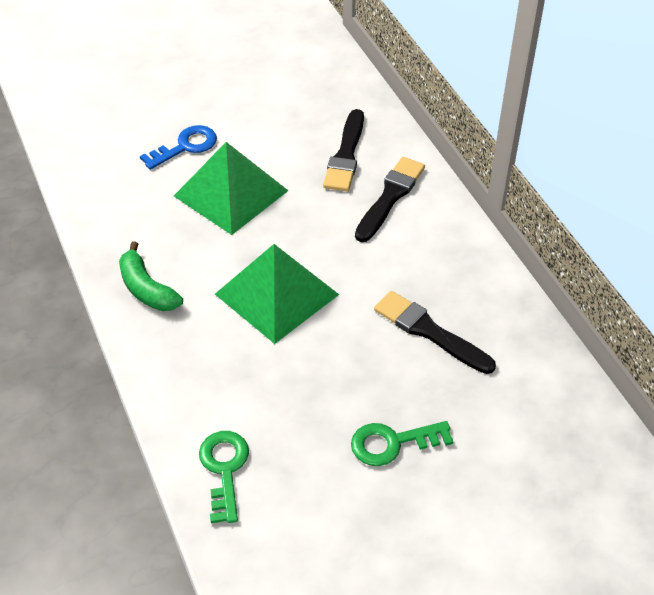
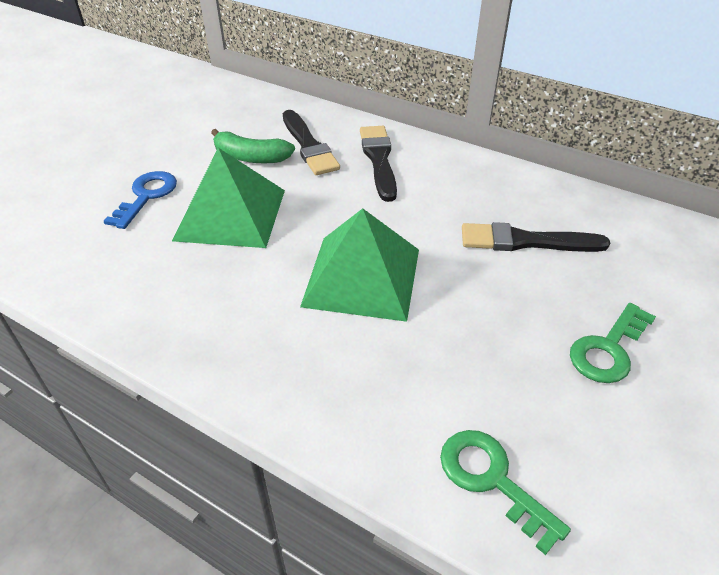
camera: 35 degrees left, 5 degrees down
green banana [119,241,183,311] -> green banana moved to [211,129,295,163]

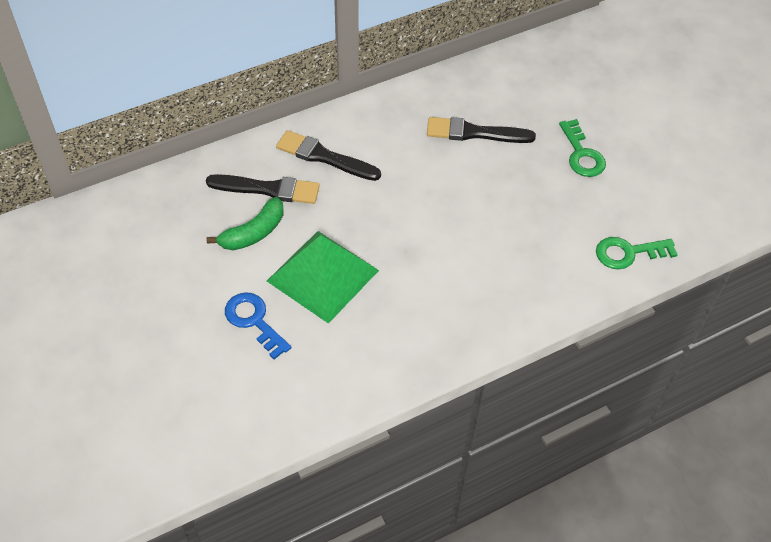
camera: 60 degrees left, 10 degrees up
green pyramid [300,208,419,322] -> none
black brush [462,222,610,252] -> black brush turned 60 degrees clockwise [427,117,536,143]

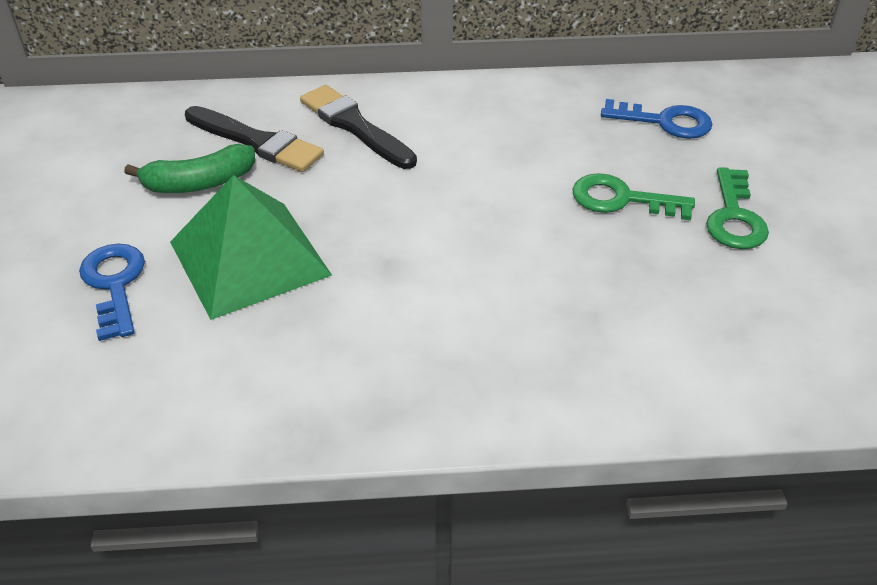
camera: 25 degrees right, 10 degrees down
black brush [427,117,536,143] -> none
green key [596,237,678,270] -> green key moved to [572,173,695,220]
none -> blue key [601,99,712,139]

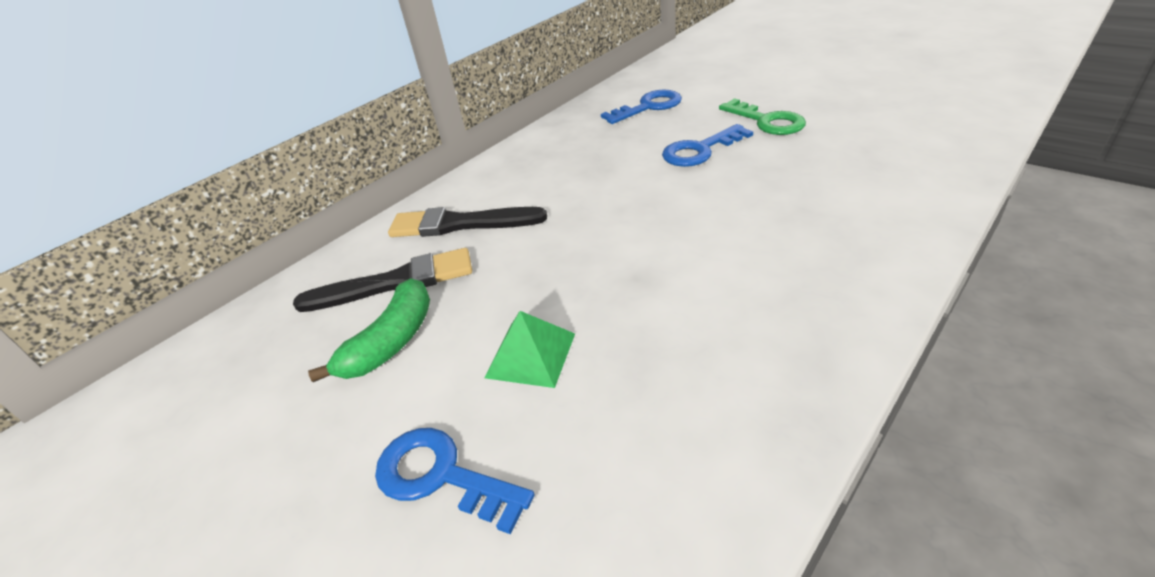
camera: 40 degrees left, 5 degrees down
green pyramid [170,175,332,320] -> green pyramid [485,311,575,388], size x0.52
green key [572,173,695,220] -> blue key [662,124,753,167]

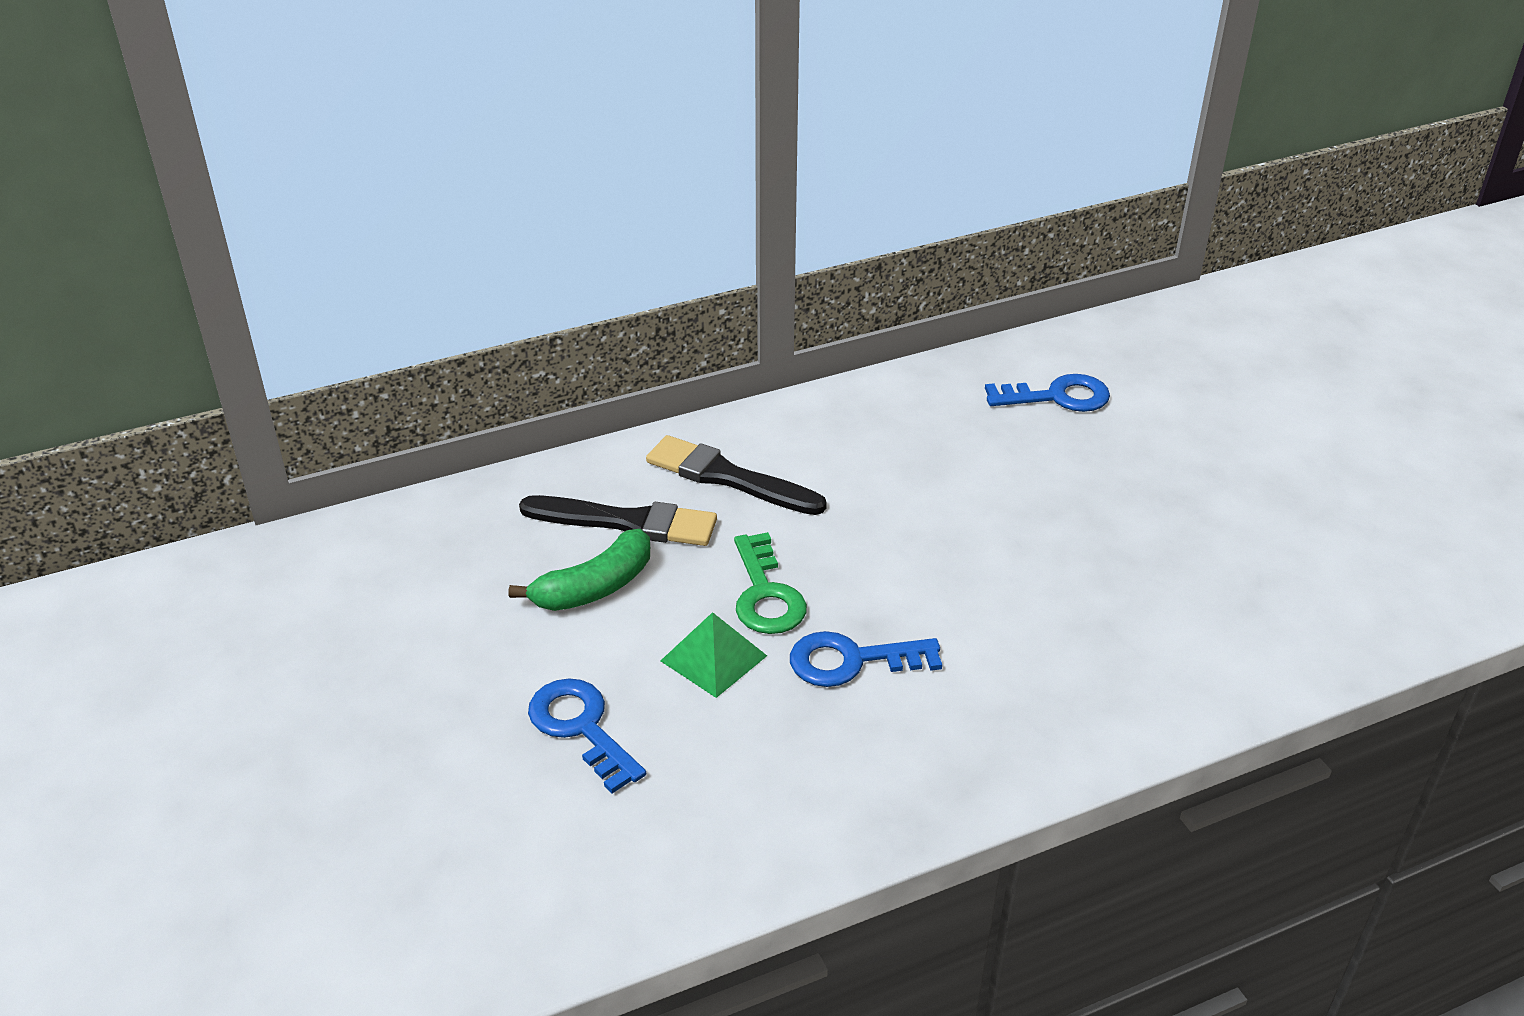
camera: 20 degrees right, 0 degrees up
blue key [662,124,753,167] -> blue key moved to [790,631,942,687]
green key [719,98,806,135] -> green key moved to [734,532,807,634]

